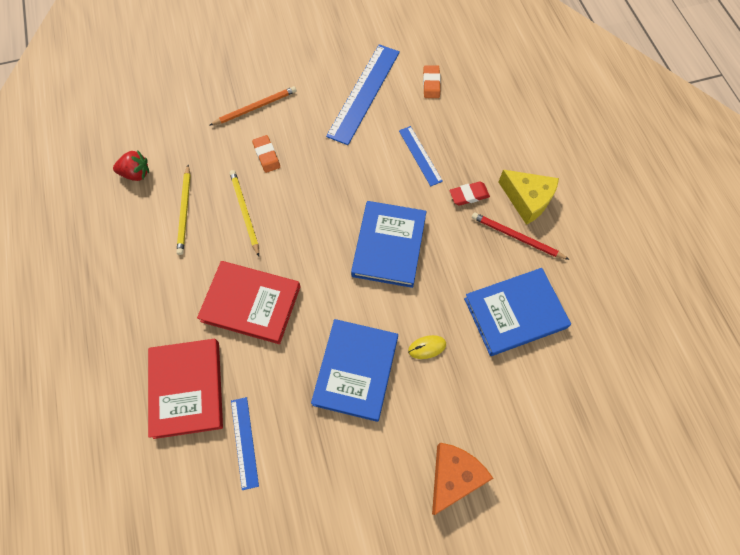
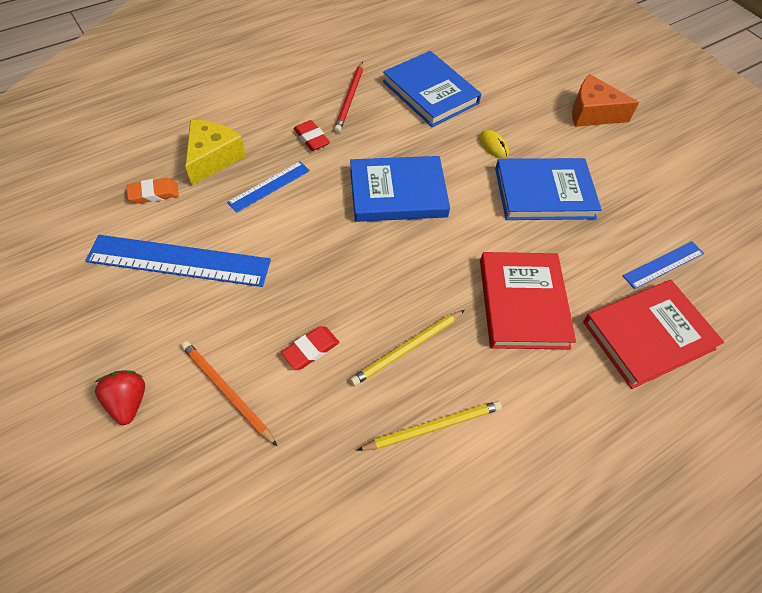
camera: 110 degrees left, 10 degrees down
red strawberry [113,150,149,181] -> red strawberry moved to [95,370,145,425]
orange eraser [252,135,280,173] -> red eraser [281,326,339,369]
yellow cheese [498,170,559,225] -> yellow cheese moved to [185,120,246,186]

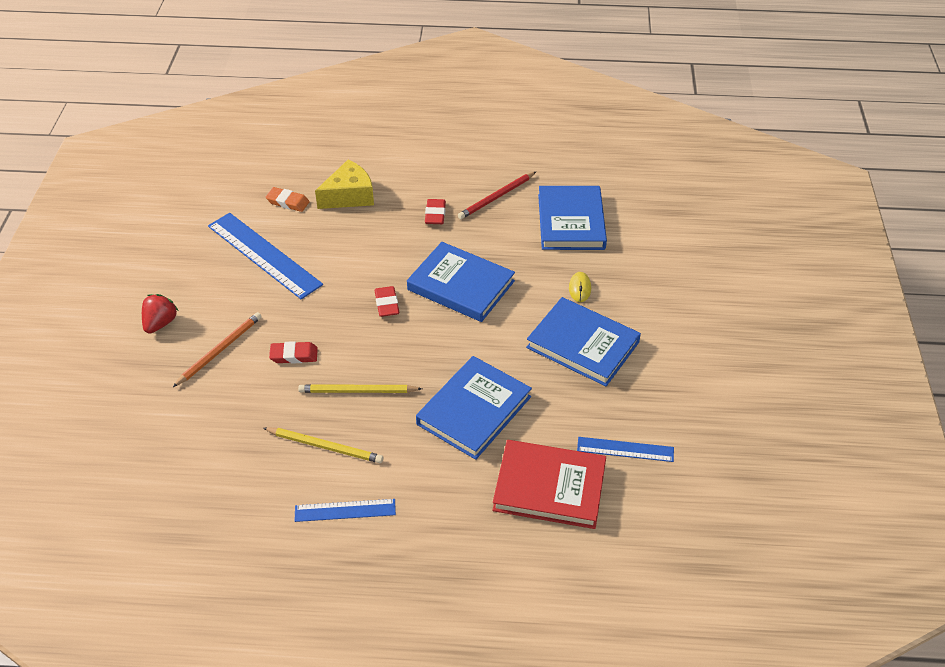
camera: 40 degrees right, 10 degrees down
orange pencil [181,341,277,446] -> orange pencil turned 45 degrees clockwise [173,312,262,387]
blue ruler [227,161,310,213] -> blue ruler moved to [294,499,396,522]
red book [480,252,576,349] -> blue book [416,356,532,460]
orange cheese [572,74,639,127] -> none
none -> red eraser [375,286,399,317]

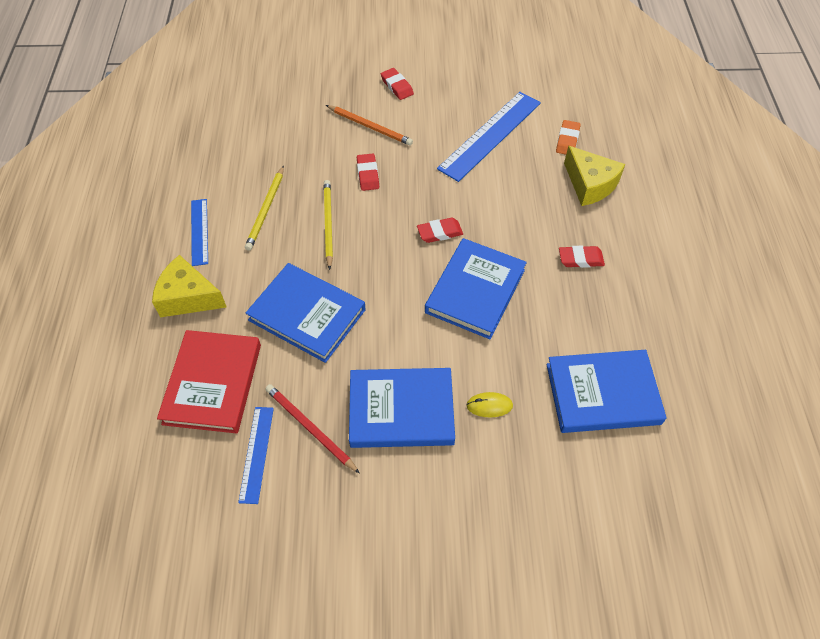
camera: 85 degrees right, 10 degrees up
red strawberry [142,294,179,334] -> red eraser [381,68,414,100]
red pencil [458,172,536,219] -> red pencil moved to [265,384,360,474]
blue book [526,297,641,386] -> blue book turned 60 degrees clockwise [349,368,455,448]
none -> yellow cheese [152,255,227,317]

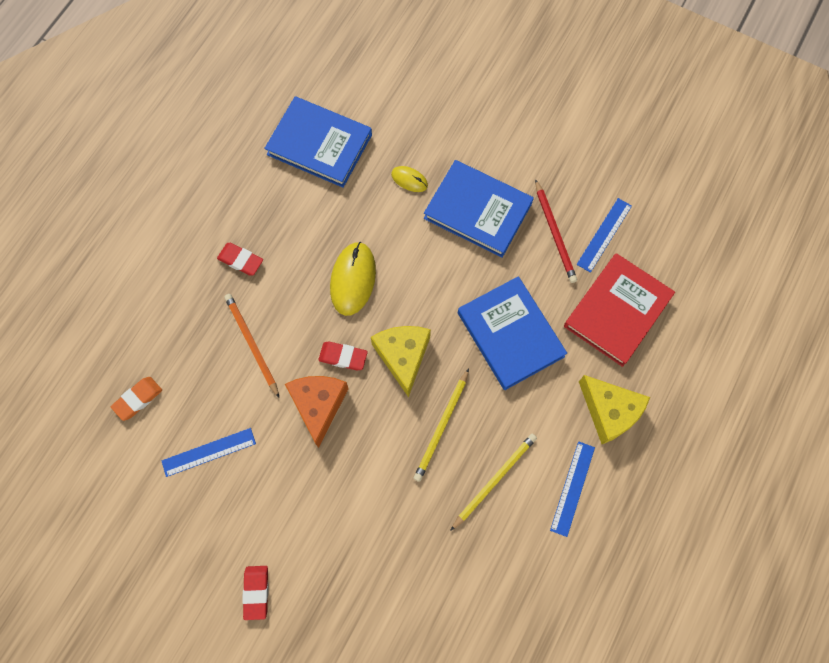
camera: 150 degrees left, 15 degrees up
orange pencil [326,105,413,146] -> orange pencil moved to [224,294,279,398]
red eraser [357,154,379,191] -> none
blue book [425,238,527,339] -> yellow mouse [330,242,376,316]
blue ruler [437,92,541,182] -> blue ruler [162,428,256,477], size x0.54
yellow cheese [564,146,625,206] -> yellow cheese moved to [371,326,431,397]
none -> orange cheese [285,376,349,448]

